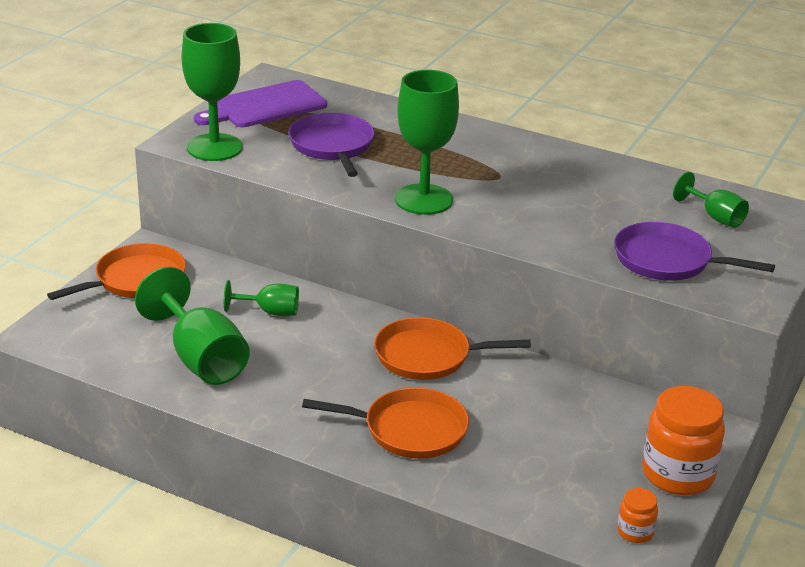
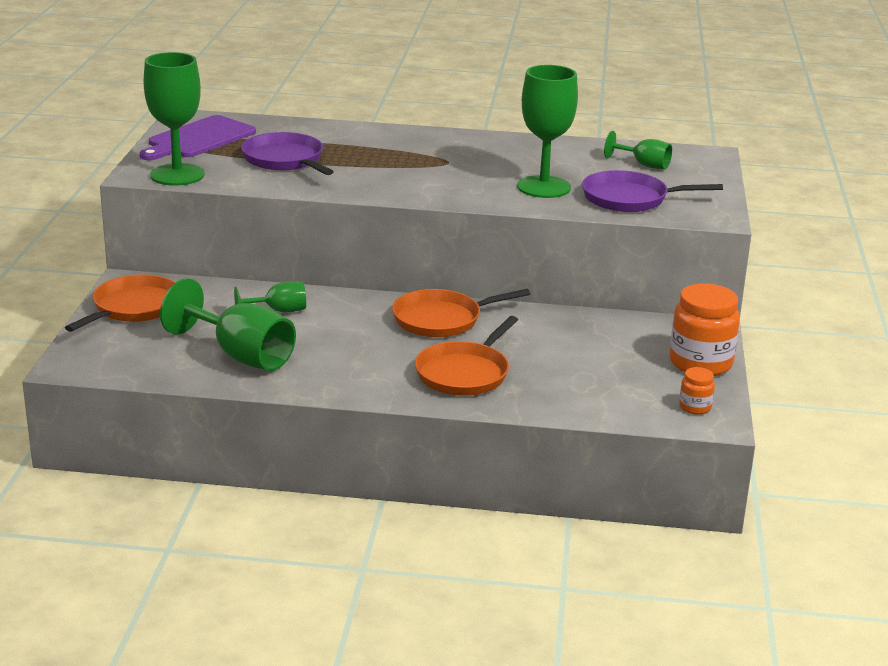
camera: 20 degrees left, 5 degrees down
orange pan [302,387,469,459] -> orange pan turned 135 degrees clockwise [415,316,518,396]
green goblet [395,70,459,215] -> green goblet moved to [517,65,578,198]

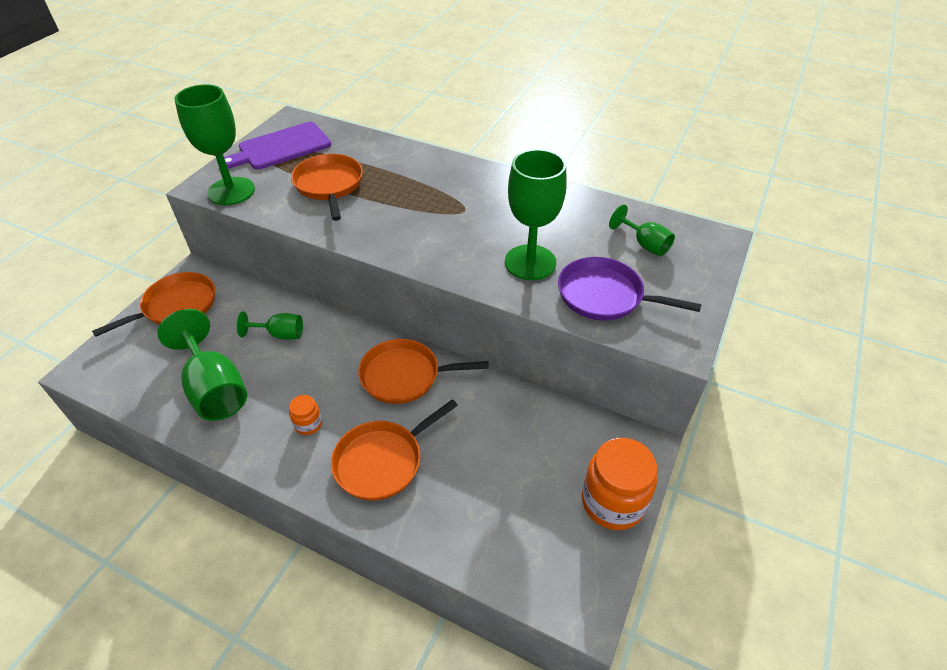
camera: 20 degrees right, 20 degrees up
purple pan [241,132,334,175] -> orange pan [291,154,363,221]
orange jar [679,367,715,415] -> orange jar moved to [289,395,322,435]

